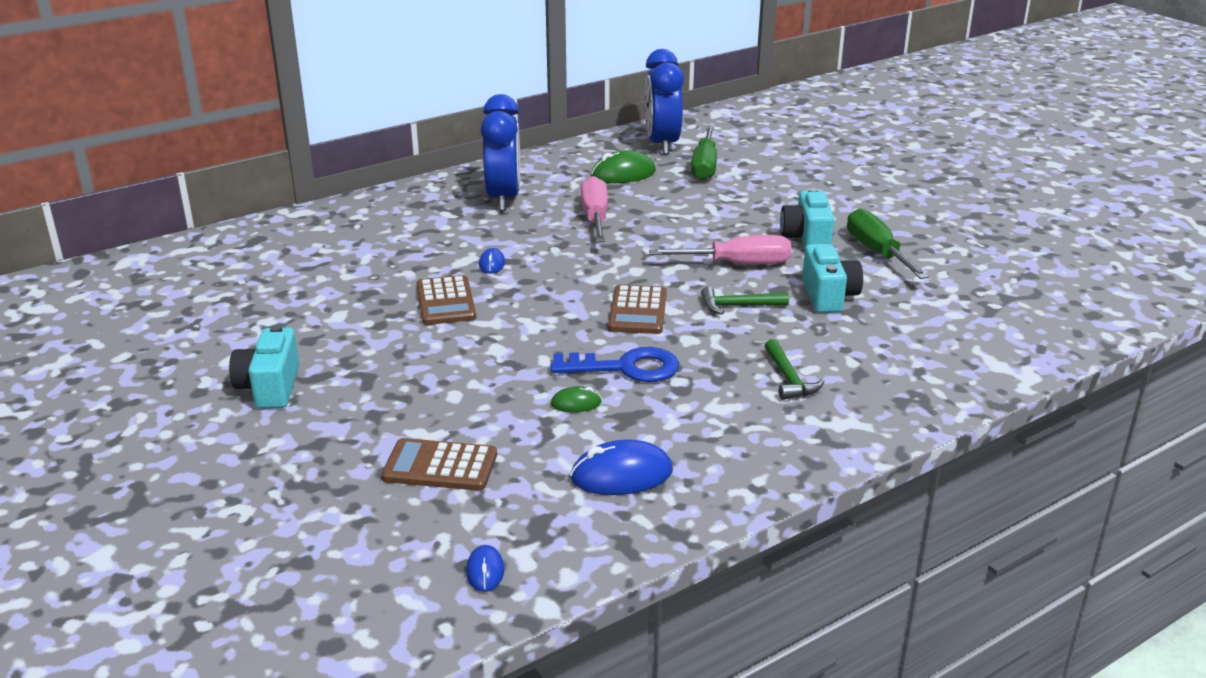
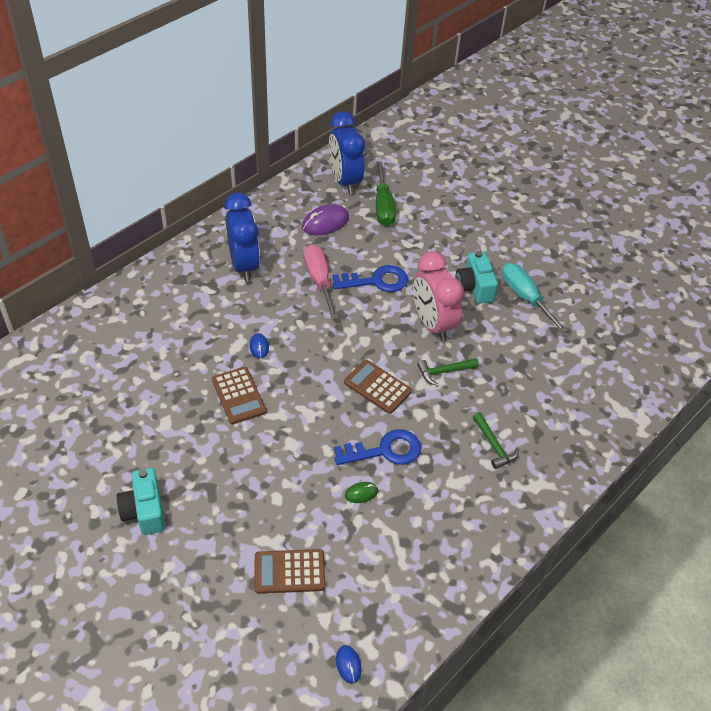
camera: 15 degrees left, 20 degrees up
blue mouse [570,439,673,495] -> none
green mouse [591,150,656,183] -> purple mouse [302,204,349,235]
brown calculator [608,285,667,334] -> brown calculator turned 135 degrees clockwise [344,360,412,414]
pink screwdriver [649,235,792,264] -> pink clock [413,251,464,341]
turquoise camera [802,244,863,313] -> none
green screwdriver [847,208,929,279] -> turquoise screwdriver [502,263,568,333]
none -> blue key [332,265,408,292]

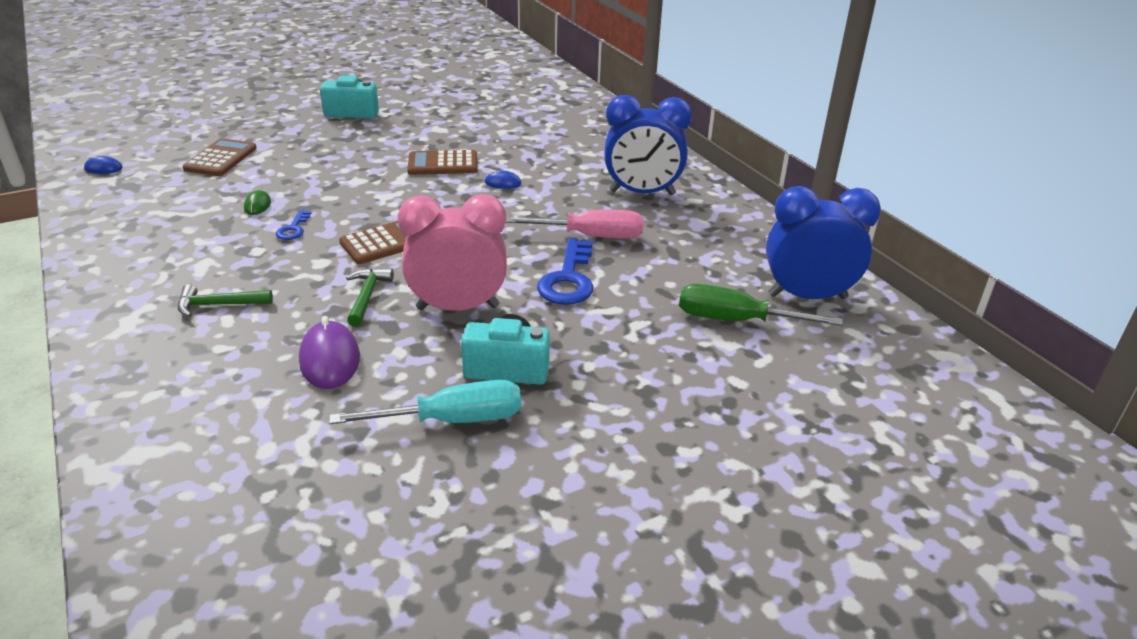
camera: 110 degrees right, 15 degrees down
purple mouse [302,204,349,235] -> purple mouse moved to [299,316,360,389]
blue key [334,429,421,465] -> blue key [276,210,311,240], size x0.52

